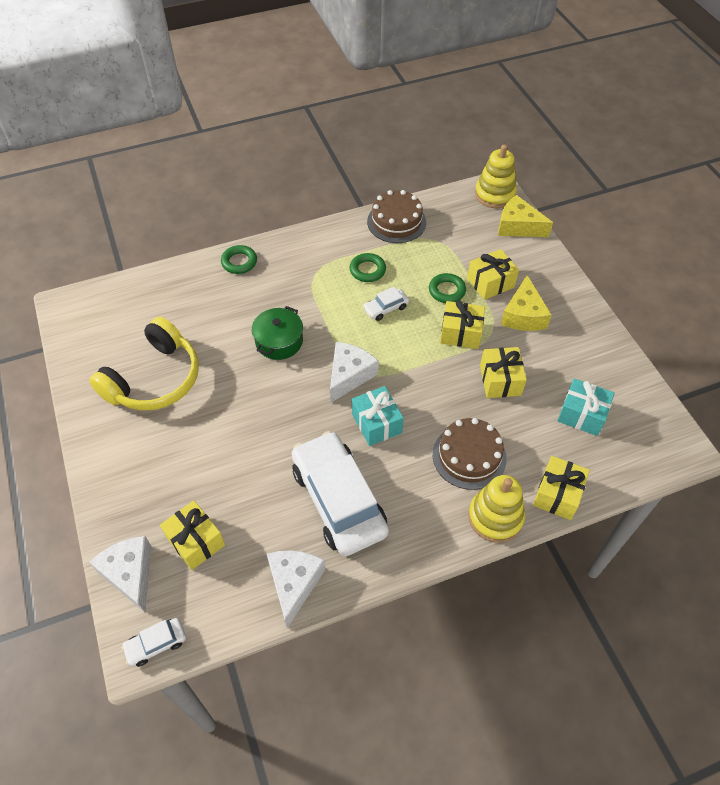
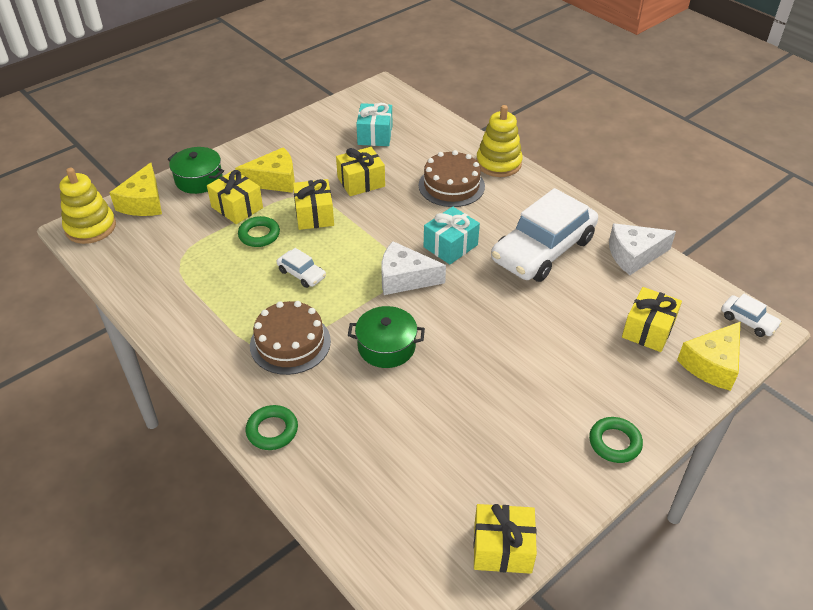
camera: 110 degrees left, 10 degrees down
yellow headphones [89,317,199,411] -> none
white cheese [89,536,152,612] -> yellow cheese [677,322,740,391]
green ring [350,253,386,282] -> green ring moved to [589,417,643,463]
brown cake [367,190,426,243] -> brown cake moved to [250,301,331,375]
yellow gift [533,456,590,520] -> yellow gift moved to [473,504,537,574]
none -> green pot [168,147,224,194]

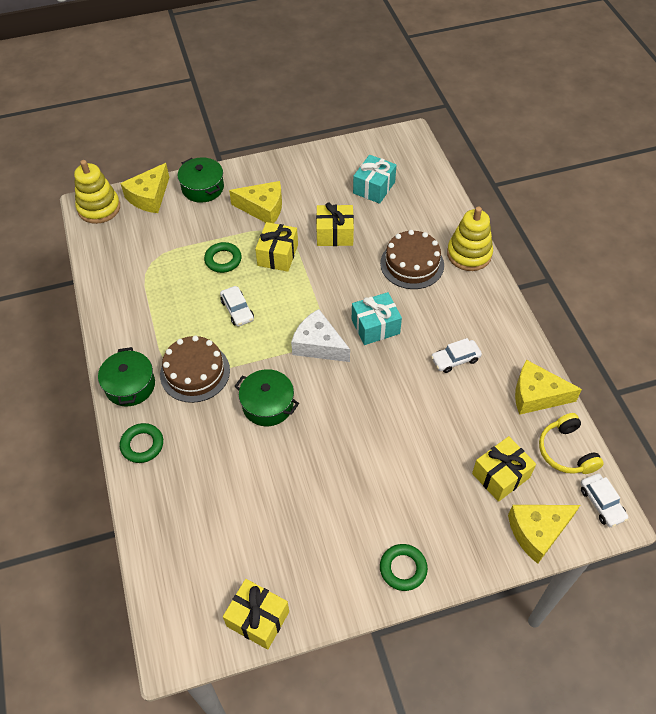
camera: 25 degrees right, 10 degrees up
yellow gift [207,170,263,224] -> none
white car [491,188,598,282] -> white car [431,338,482,373], size x0.43
white cheese [609,223,676,275] -> yellow cheese [515,360,582,415]
none -> green pot [98,347,155,406]
none -> yellow headphones [539,413,604,474]

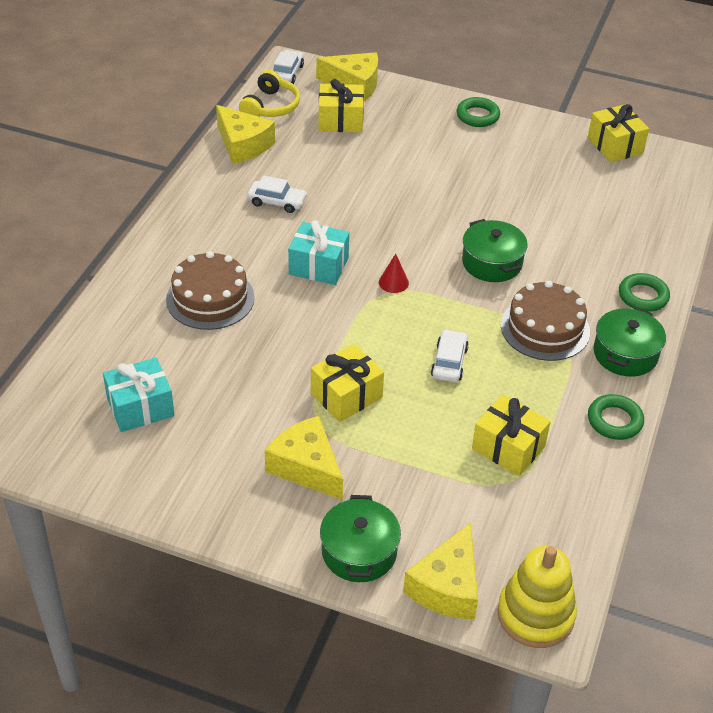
camera: 145 degrees left, 10 degrees down
yellow cheese [120,163,169,213] -> yellow cheese turned 135 degrees clockwise [403,523,478,620]
green ring [204,242,242,273] -> green ring moved to [588,394,644,440]
white cheese [291,309,350,362] -> red cone [379,254,409,293]
yellow gift [316,203,354,246] -> yellow gift moved to [472,395,551,476]
yellow stacking toy [447,207,493,271] -> none

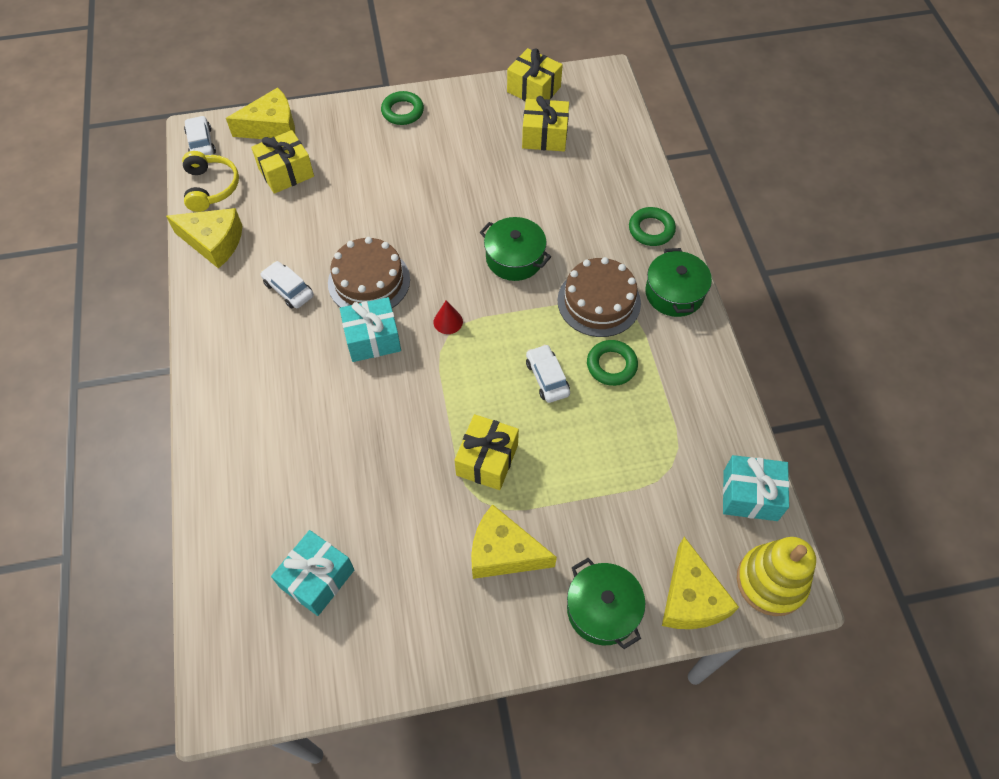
camera: 30 degrees left, 15 degrees up
brown cake [166,251,255,330] -> brown cake moved to [328,237,410,308]
white car [247,175,307,213] -> white car turned 120 degrees counterclockwise [261,261,314,309]
yellow gift [472,395,551,476] -> yellow gift moved to [522,96,569,151]
green ring [588,394,644,440] -> green ring moved to [587,340,638,386]
none -> turquoise gift [723,455,790,521]

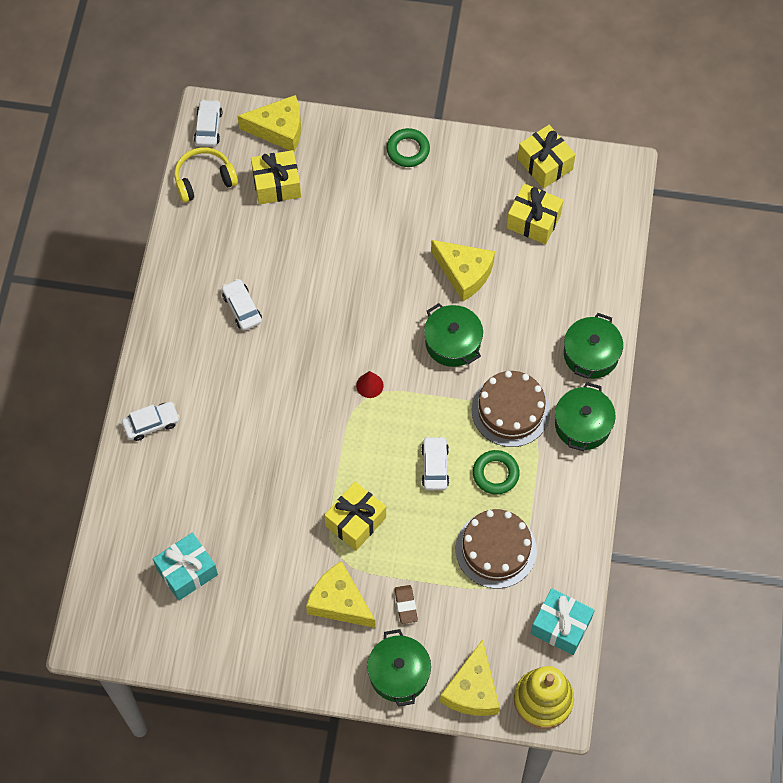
camera: 20 degrees right, 5 degrees up
yellow cheese [166,208,242,269] -> yellow cheese moved to [431,240,495,301]
yellow headphones [182,151,239,212] -> yellow headphones turned 120 degrees counterclockwise [174,147,238,203]
brown cake [328,237,410,308] -> brown cake moved to [456,509,537,589]
turquoise gift [340,297,401,362] -> none
green ring [629,207,676,246] -> green pot [564,313,623,379]
none -> white car [122,402,180,441]
none -> brown eraser [394,585,418,624]

